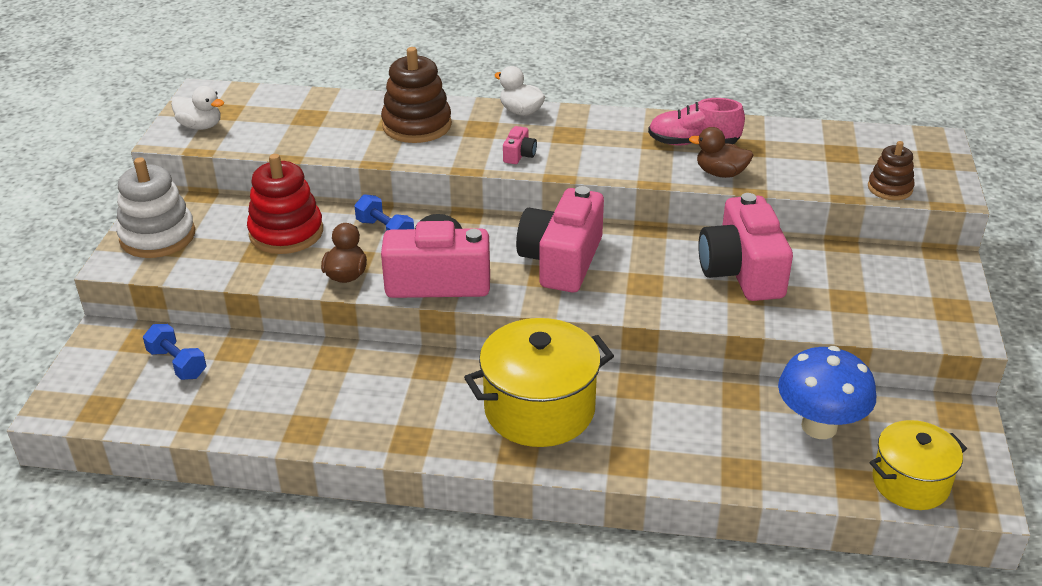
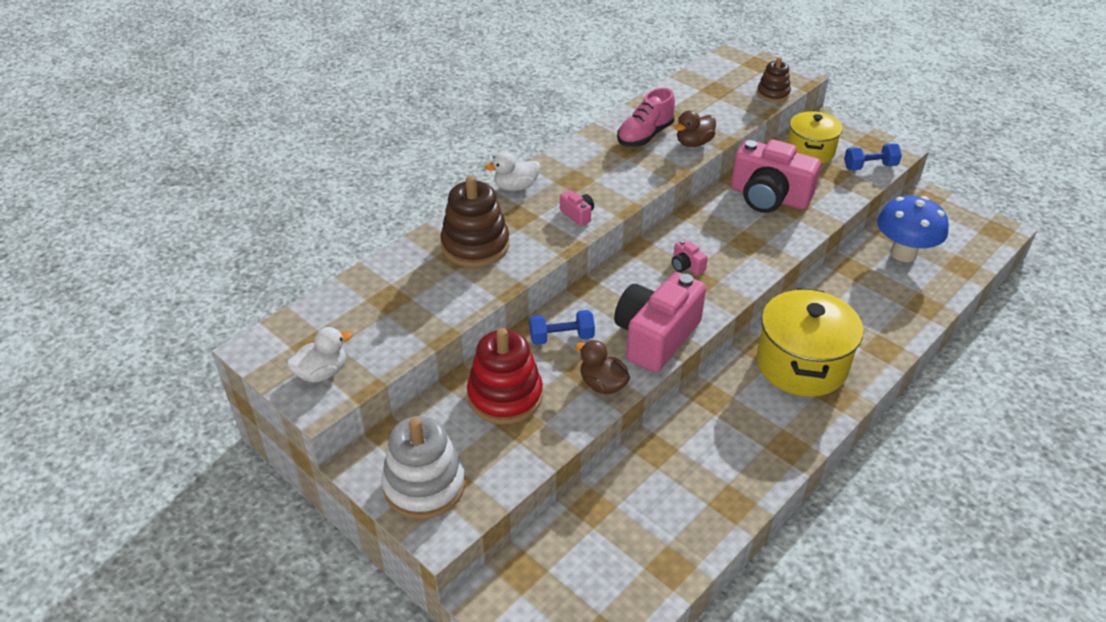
camera: 55 degrees left, 5 degrees up
blue dumbbell [143,324,207,380] -> blue dumbbell moved to [844,143,902,170]
pink camera [516,186,604,293] -> pink camera [672,239,708,275], size x0.41
yellow pot [870,420,967,510] -> yellow pot moved to [787,111,843,164]

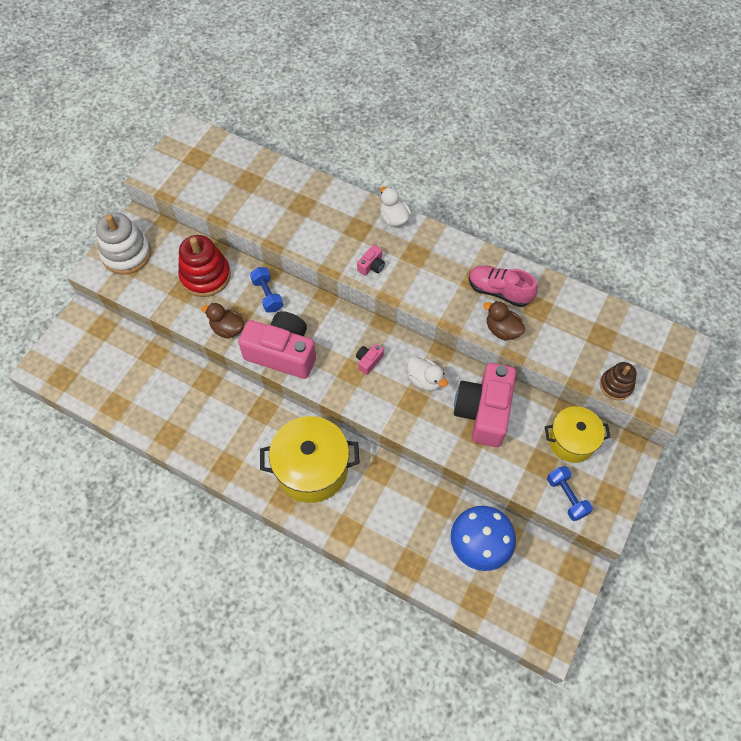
camera: 75 degrees right, 20 degrees up
white duck [287,327,352,383] -> white duck moved to [407,357,448,391]
brown stacking toy [440,175,509,267] -> none
brown duck [575,340,630,394] -> brown duck turned 90 degrees counterclockwise [201,303,244,339]

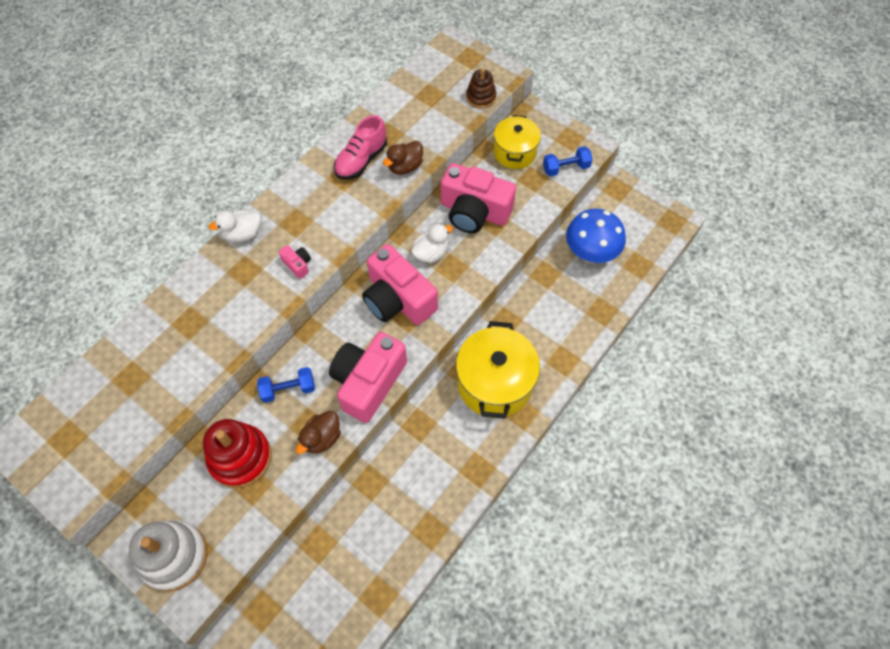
camera: 80 degrees left, 0 degrees up
pink camera [356,343,384,375] -> pink camera [362,244,438,325], size x2.45

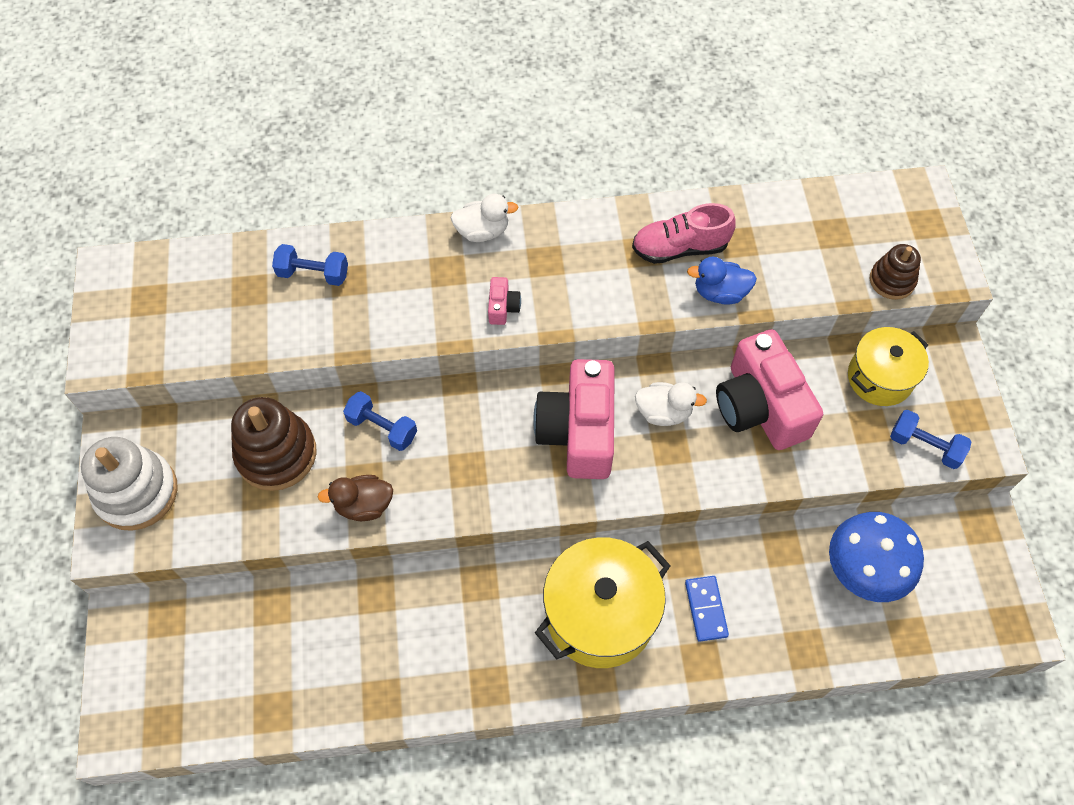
camera: 45 degrees right, 0 degrees up
red stacking toy [203,419,271,488] -> brown stacking toy [231,397,317,491]
white duck [209,211,261,242] -> white duck turned 150 degrees clockwise [451,194,518,242]
pink camera [329,332,407,423] -> none
brown duck [383,141,423,175] -> blue duck [687,257,757,305]
none -> blue dumbbell [272,244,348,286]
none -> blue domino [685,576,729,642]

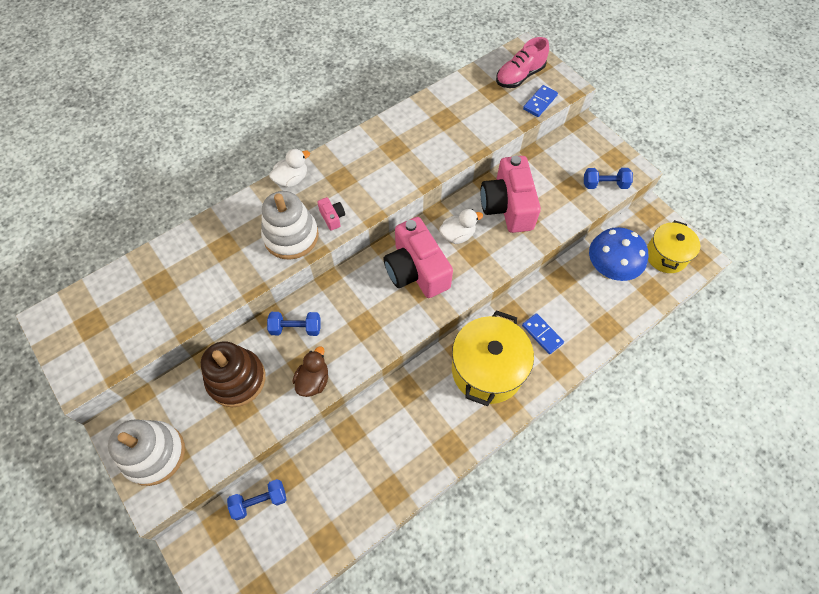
camera: 30 degrees left, 0 degrees up
blue dumbbell [272,244,348,286] -> blue dumbbell moved to [227,479,286,520]
brown duck [318,475,393,521] -> brown duck turned 150 degrees clockwise [293,346,328,397]
pink shoe [632,203,736,264] -> pink shoe moved to [496,37,549,88]
blue duck [687,257,757,305] -> none
pink camera [716,329,823,450] -> pink camera turned 45 degrees clockwise [480,156,541,233]
yellow pot [848,327,929,406] -> yellow pot moved to [647,220,700,273]
brown stacking toy [870,244,921,300] -> blue domino [523,85,558,117]
none -> white stacking toy [261,191,319,260]

